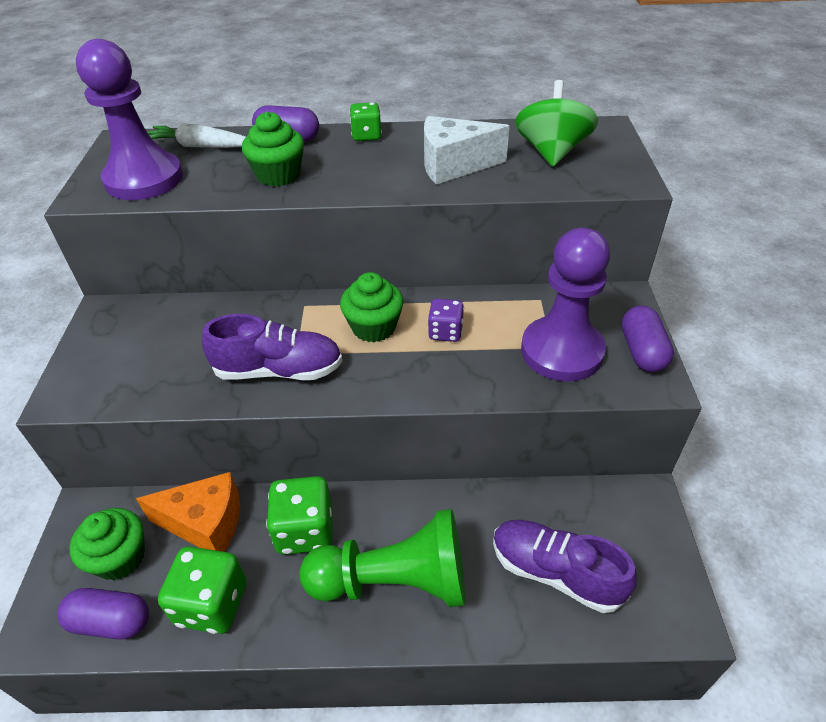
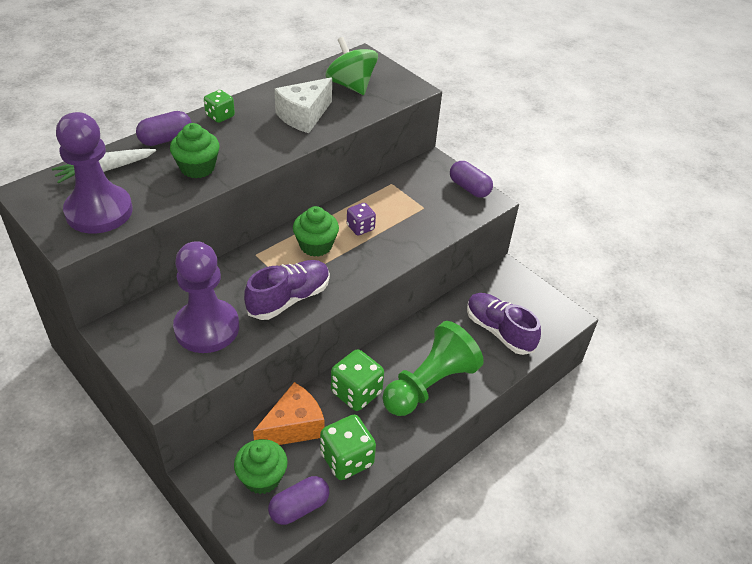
camera: 45 degrees left, 0 degrees up
purple shoe [493,520,637,613] -> purple shoe turned 60 degrees clockwise [467,293,541,355]
purple pawn [521,228,610,382] -> purple pawn moved to [173,241,239,353]

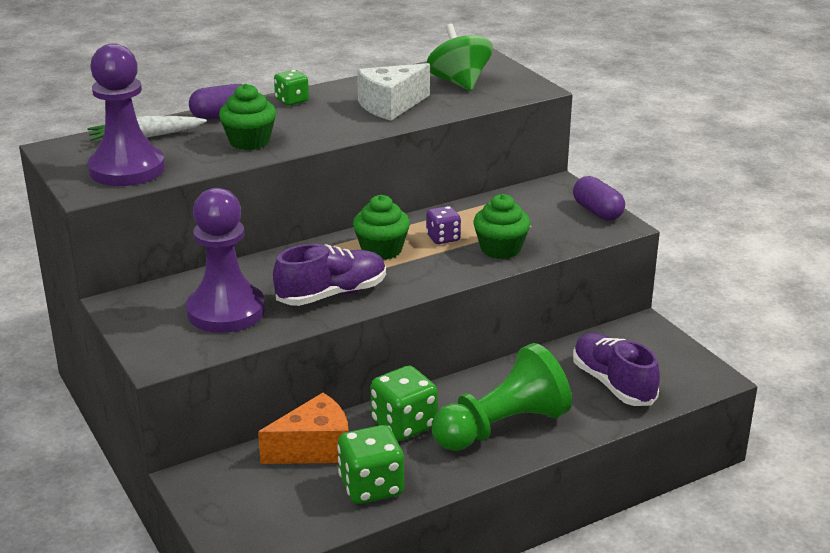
camera: 15 degrees right, 15 degrees down
green cupcake [234,439,288,494] -> green cupcake moved to [473,194,530,259]
purple capsule [268,476,329,525] -> none

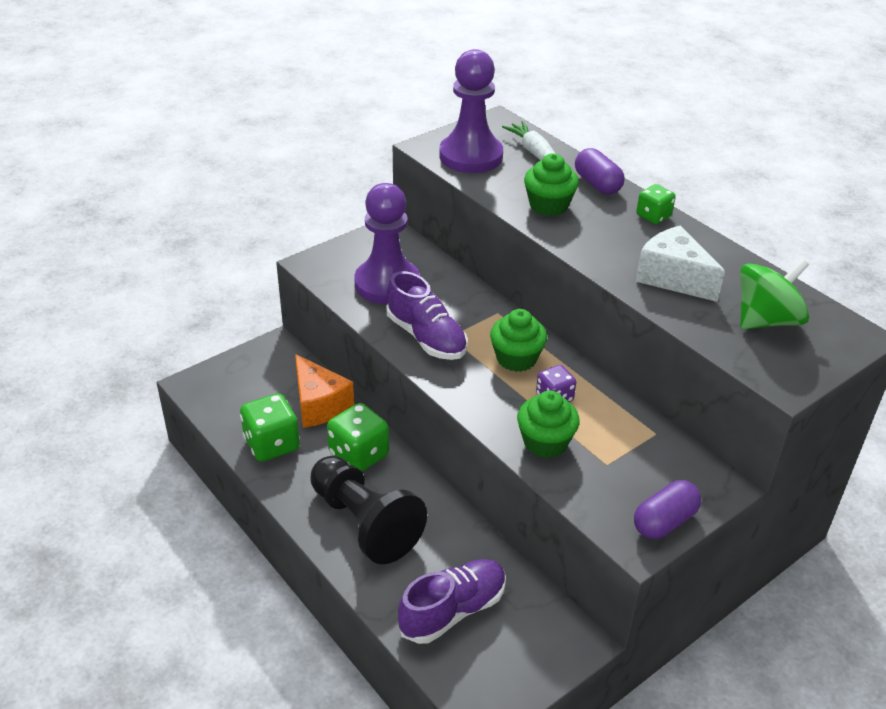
camera: 80 degrees right, 10 degrees up
green pawn [432,343,572,451] -> black pawn [310,456,427,564]

